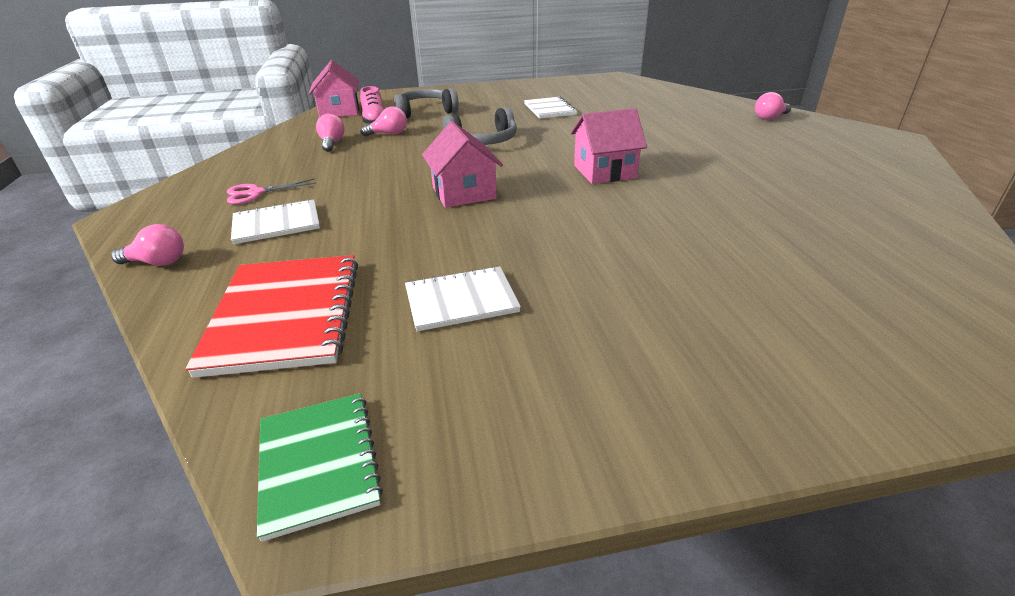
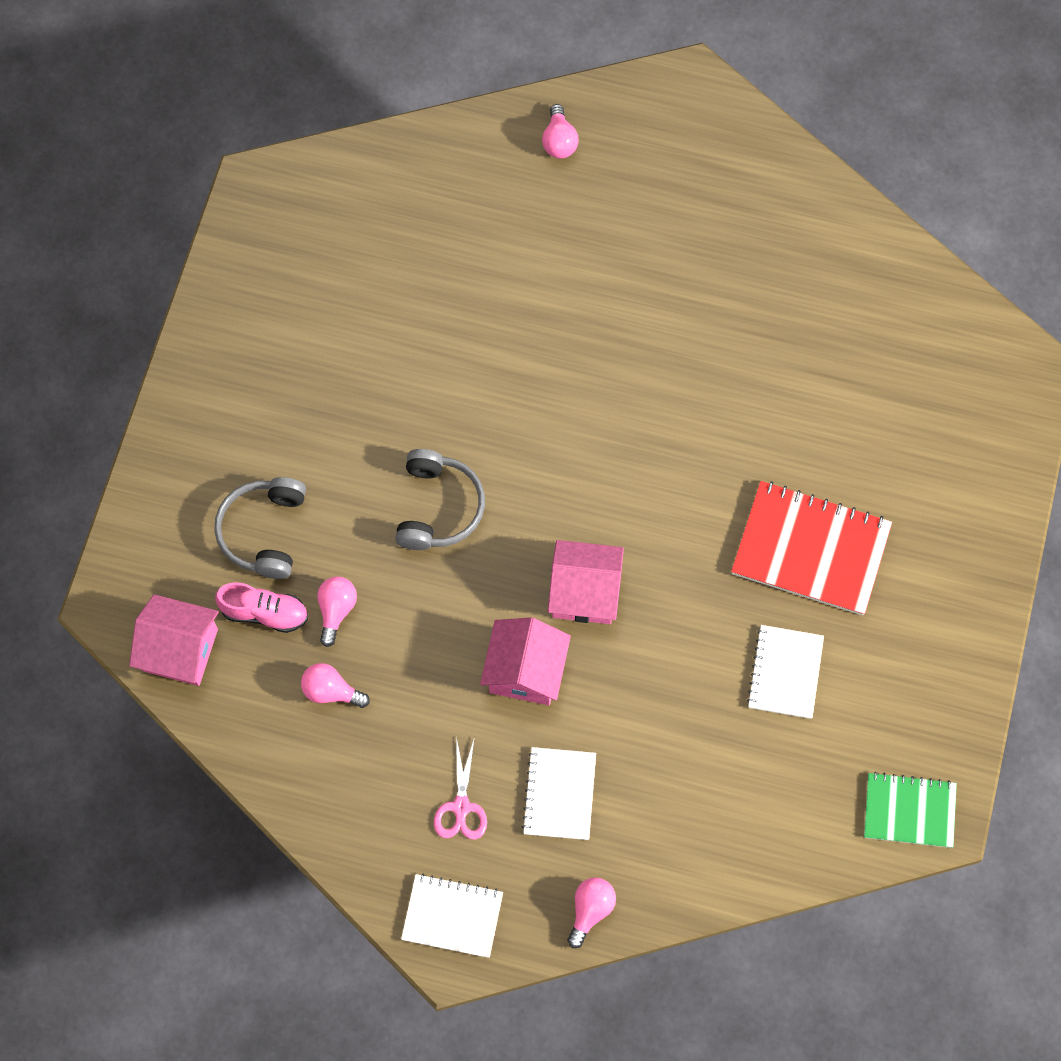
camera: 65 degrees left, 35 degrees up
red notebook [185,255,358,378] -> red notebook moved to [731,481,892,615]
white notebook [524,96,577,119] -> white notebook moved to [401,874,503,958]
pink house [570,108,647,184] -> pink house moved to [480,617,571,705]

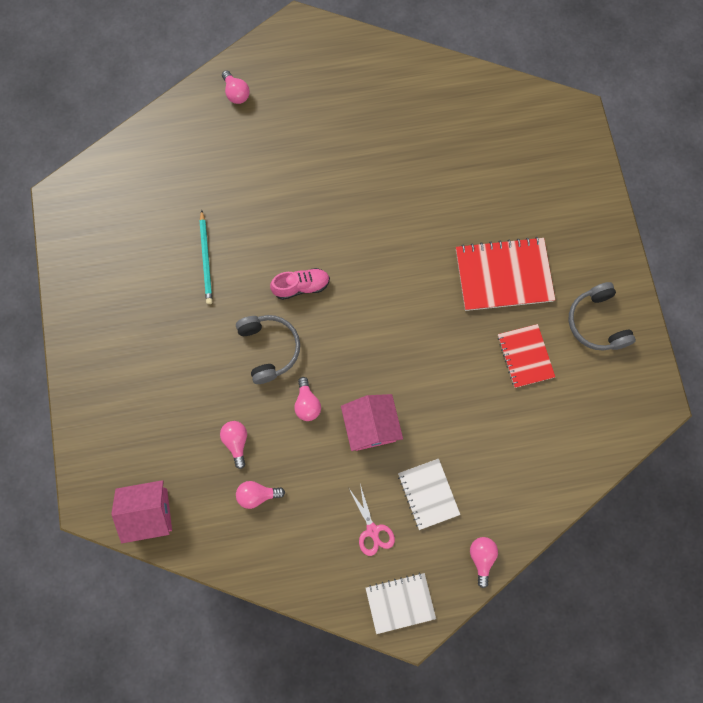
camera: 25 degrees left, 5 degrees up
grey headphones [214,477,306,579] -> grey headphones moved to [569,282,636,351]
pink shoe [215,582,308,633] -> pink shoe moved to [270,268,330,300]
pink house [548,540,624,624] -> none
white notebook [747,625,824,719] -> red notebook [498,324,555,388]
green notebook [864,772,957,848] -> none
none -> turquoise pencil [199,210,213,304]
none -> pink light bulb [294,377,321,421]

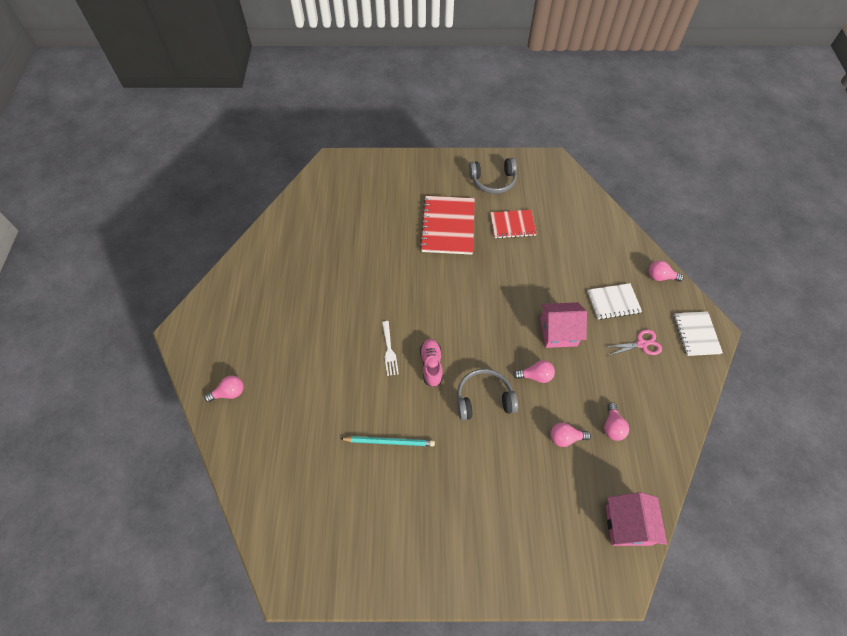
camera: 80 degrees left, 15 degrees down
none -> white fork [382,321,399,376]

